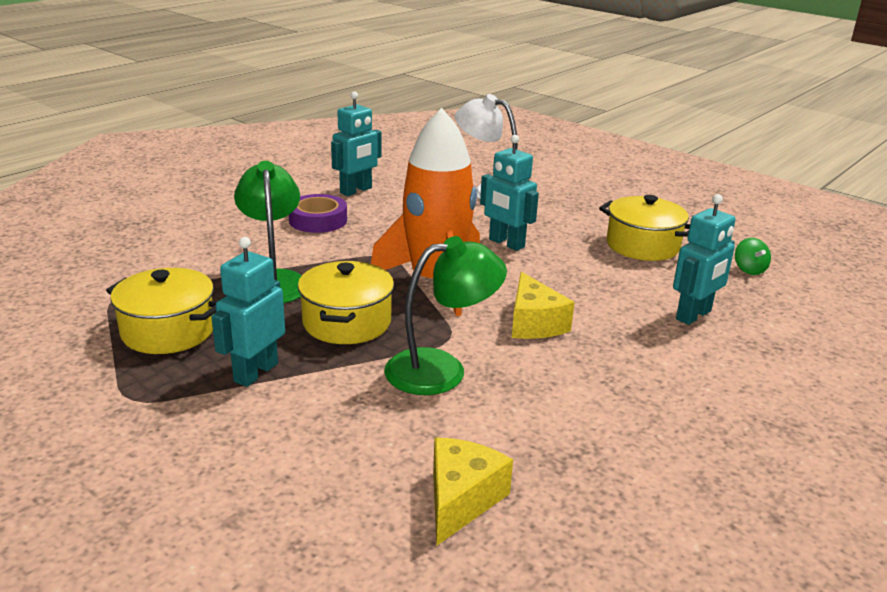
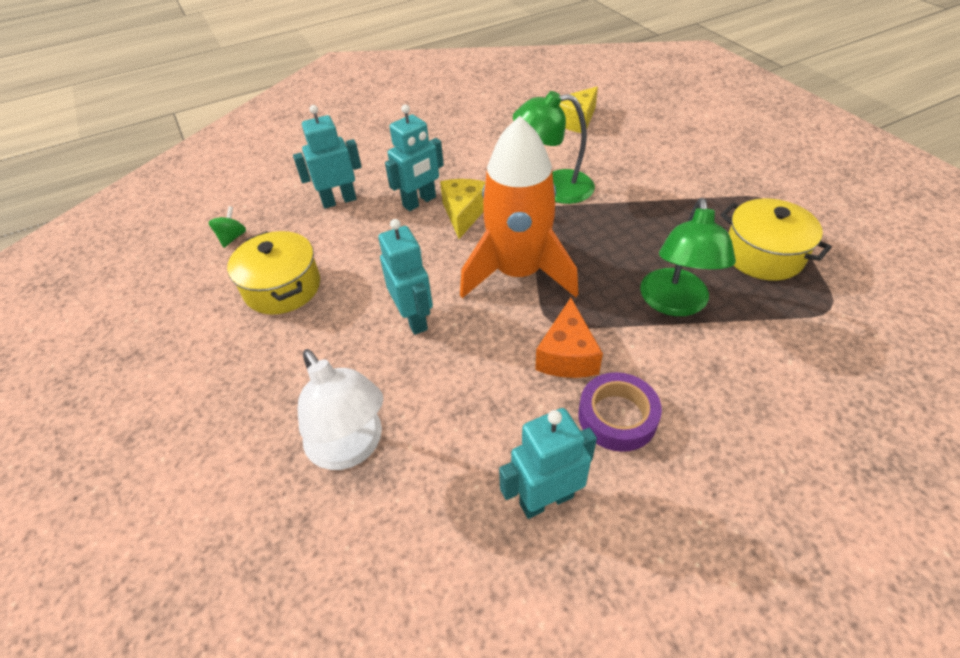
camera: 155 degrees left, 20 degrees up
turquoise robot [211,237,285,387] -> turquoise robot moved to [385,104,444,211]
yellow pot [298,261,394,344] -> none
none -> orange cheese [535,298,603,378]

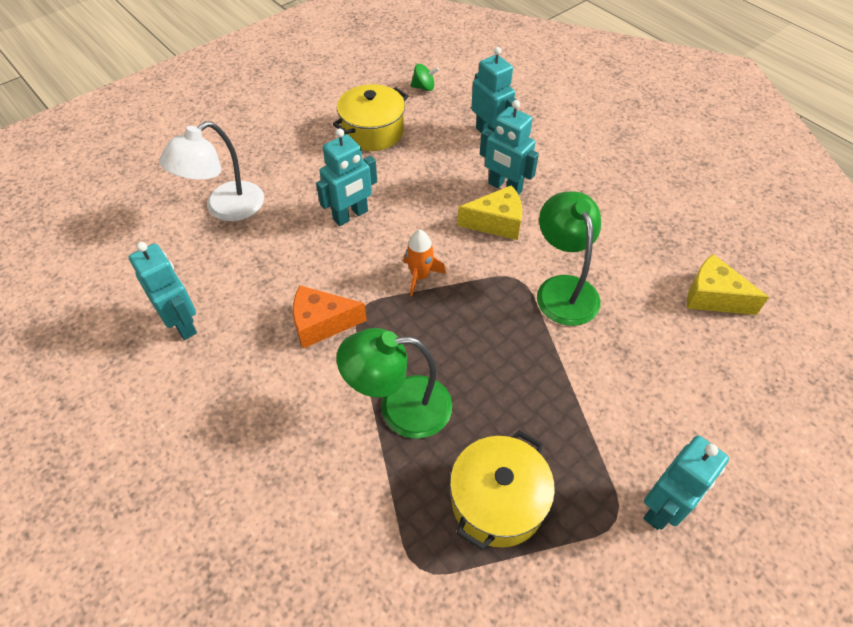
camera: 75 degrees right, 5 degrees up
orange rocket [460,116,578,298] -> orange rocket [403,230,446,296], size x0.42
purple tape [578,372,662,452] -> none
none -> turquoise robot [643,435,729,530]

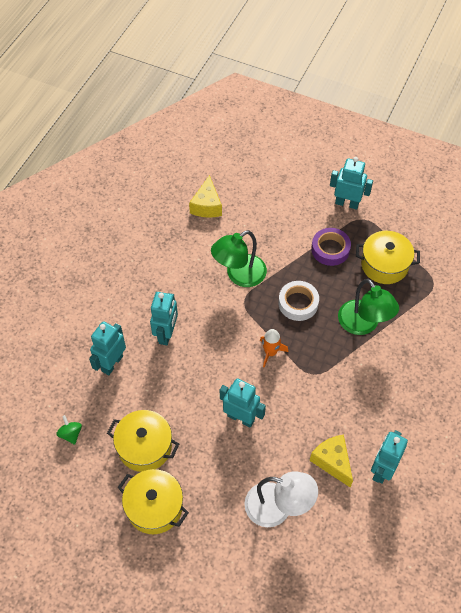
camera: 115 degrees left, 5 degrees up
orange cheese [293,285,367,349] -> none
yellow cheese [457,185,522,240] -> yellow cheese moved to [310,435,353,488]
none -> yellow pot [117,469,189,534]
none -> white tape [279,281,319,321]
none -> purple tape [311,228,351,266]

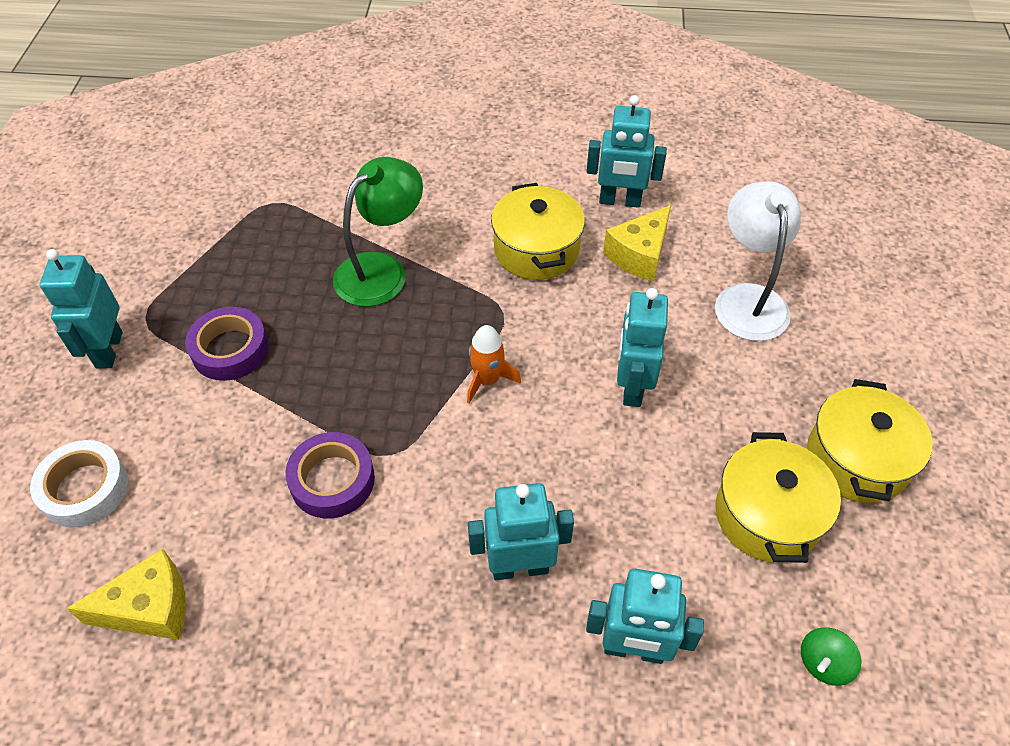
camera: 110 degrees left, 5 degrees down
green lamp [211,230,267,287] -> purple tape [285,432,375,518]
white tape [279,281,319,321] -> white tape moved to [30,440,128,527]
yellow pot [356,231,420,284] -> yellow pot moved to [491,183,585,280]

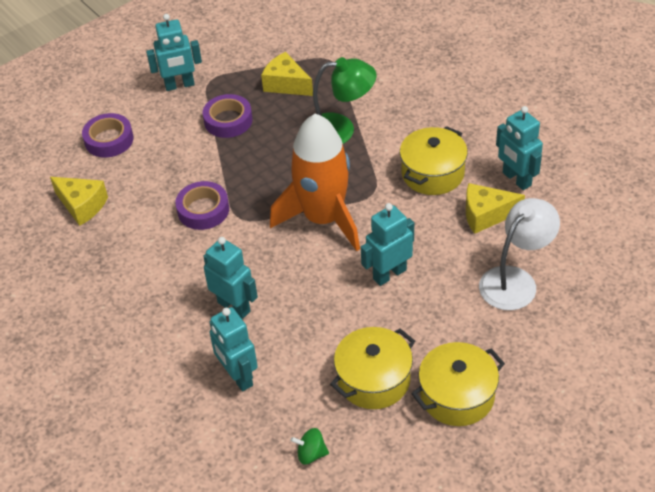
camera: 50 degrees right, 5 degrees down
white tape [30,440,128,527] -> purple tape [82,113,134,158]
turquoise robot [40,249,123,369] -> turquoise robot turned 150 degrees counterclockwise [146,14,202,91]
orange rocket [467,325,521,404] -> orange rocket [270,114,360,251], size x2.41
none -> yellow cheese [261,52,313,96]

